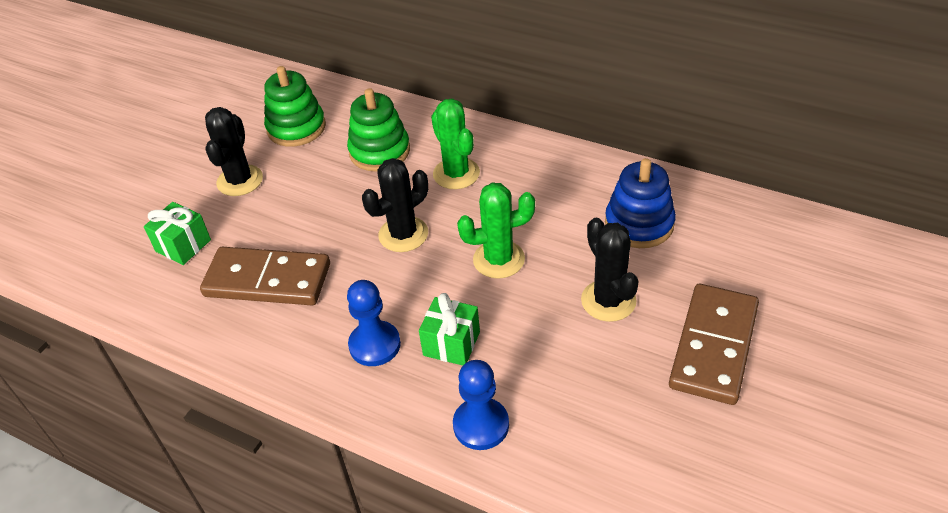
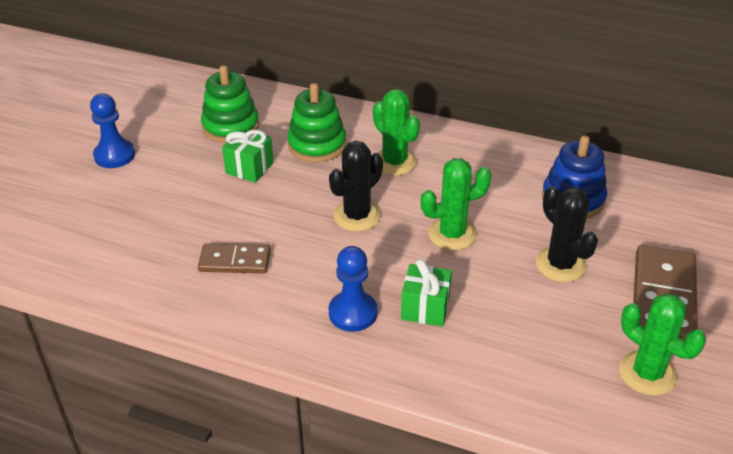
camera: 10 degrees left, 5 degrees down
green gift [144,202,211,265] -> green gift moved to [222,128,274,183]
brown domino [200,247,330,305] -> brown domino [198,244,271,273], size x0.60
black cactus [205,107,263,196] -> none
blue pawn [453,360,509,450] -> blue pawn moved to [90,93,135,168]
none -> green cactus [619,293,706,396]

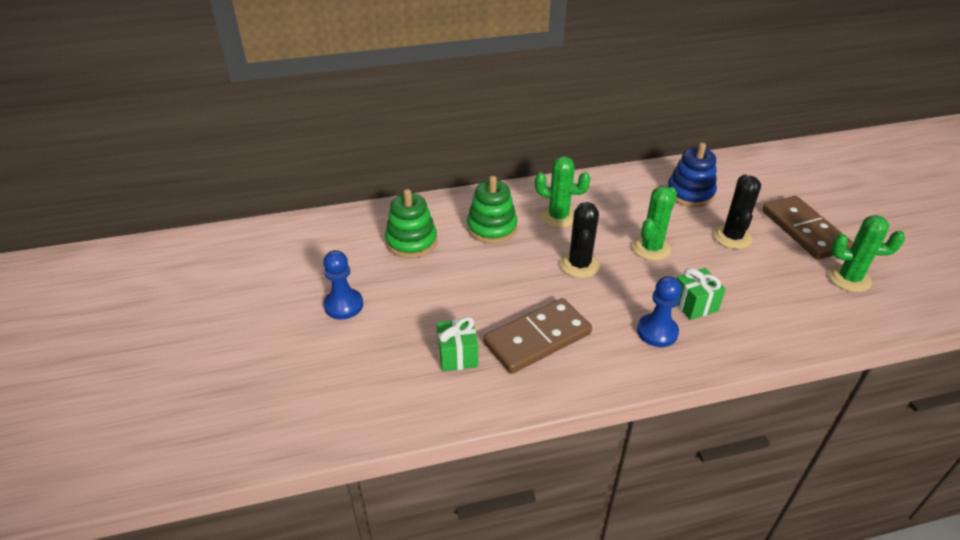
camera: 35 degrees left, 0 degrees up
brown domino [198,244,271,273] -> brown domino [484,298,592,374], size x1.66
green gift [222,128,274,183] -> green gift moved to [437,317,478,372]
black cactus [536,186,598,282] -> black cactus turned 75 degrees clockwise [713,174,761,249]

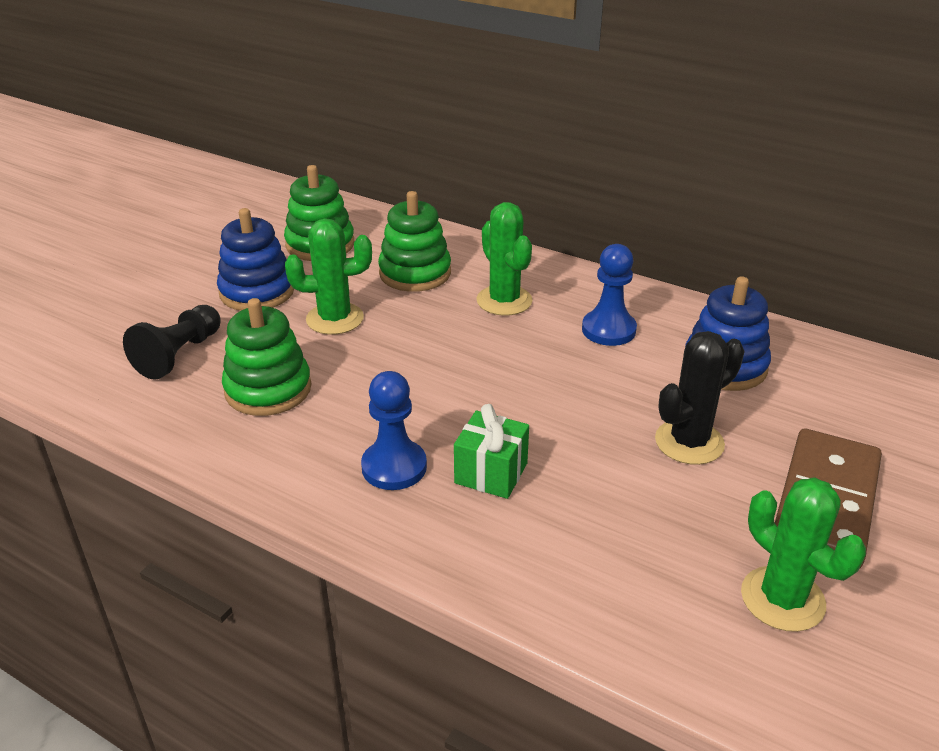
camera: 45 degrees right, 5 degrees down
blue pawn [323,250,363,320] -> blue pawn moved to [582,244,637,346]
green gift [437,317,478,372] -> black pawn [123,305,221,380]
brown domino [484,298,592,374] -> green stacking toy [222,298,312,416]
black cactus [560,202,600,278] -> none
green cactus [632,186,677,261] -> green cactus moved to [285,218,372,335]
none -> blue stacking toy [217,208,294,311]

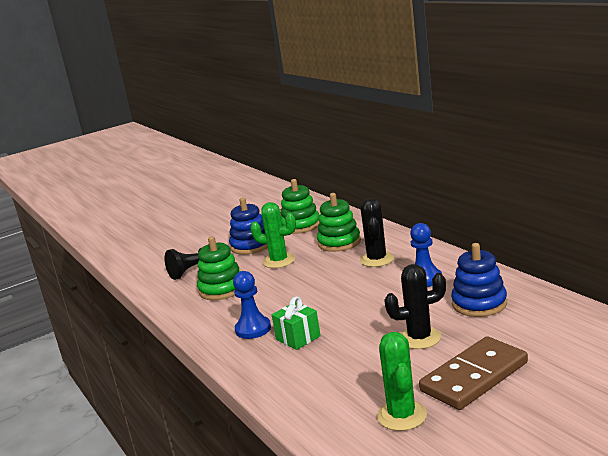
camera: 30 degrees right, 15 degrees down
green cactus [477,202,532,316] -> black cactus [360,198,394,267]

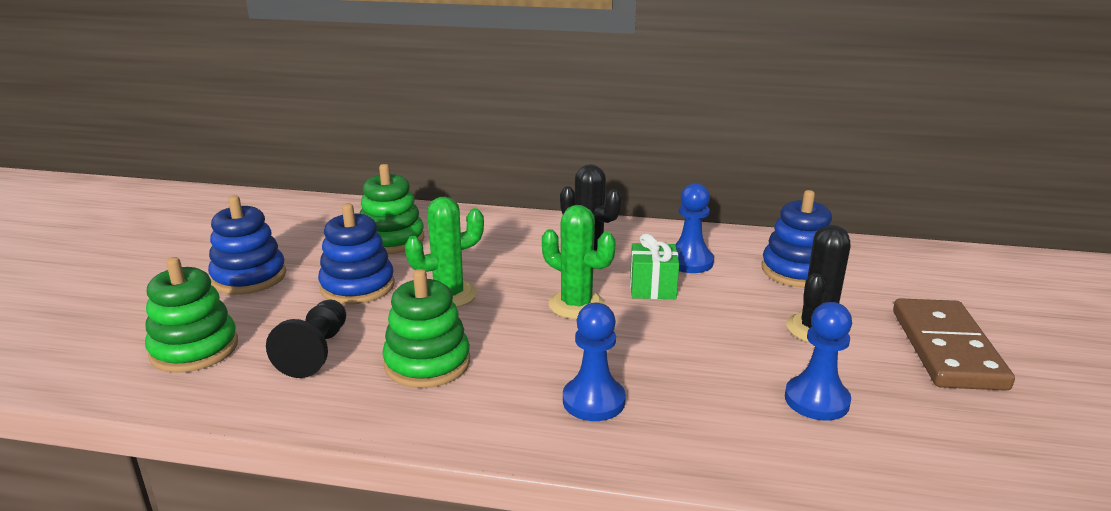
camera: 50 degrees left, 5 degrees up
green gift [272,296,321,350] -> green gift moved to [630,233,679,299]
green stacking toy [317,193,361,252] -> green stacking toy moved to [145,257,238,373]
green cactus [377,332,427,431] -> green cactus moved to [542,205,616,319]
none -> blue stacking toy [208,196,286,295]
none -> blue pawn [785,302,852,421]

